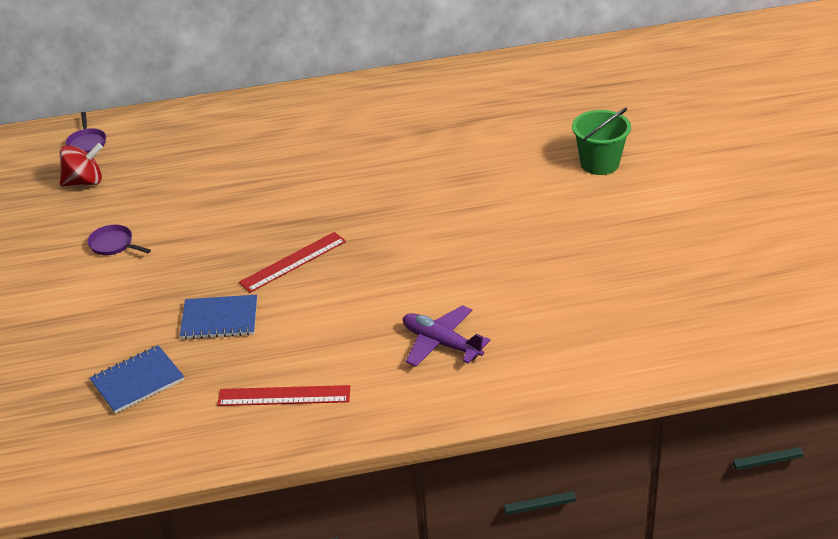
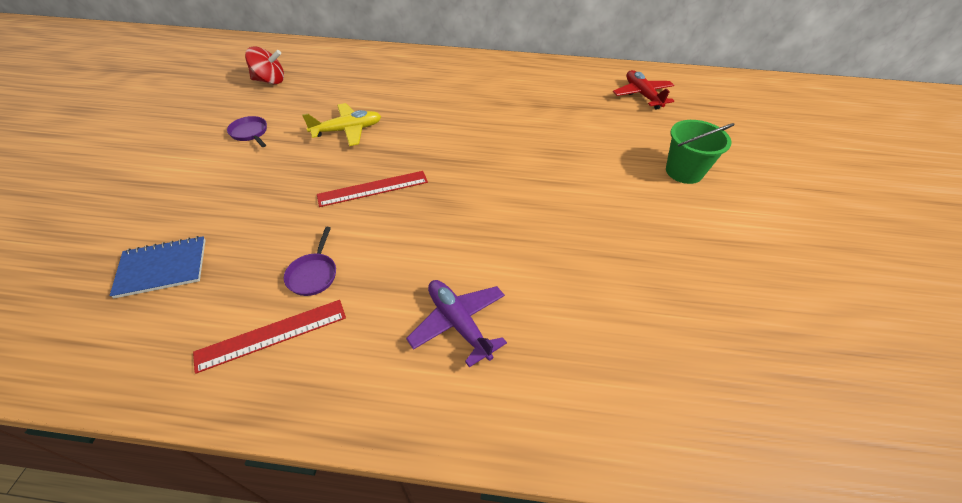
camera: 15 degrees right, 10 degrees up
purple pan [66,112,106,153] -> purple pan moved to [284,227,336,296]
blue notebook [180,295,257,340] -> none
red ruler [217,385,350,406] -> red ruler turned 45 degrees counterclockwise [193,300,346,374]
none -> yellow plane [302,103,381,146]
none -> red plane [613,70,674,109]

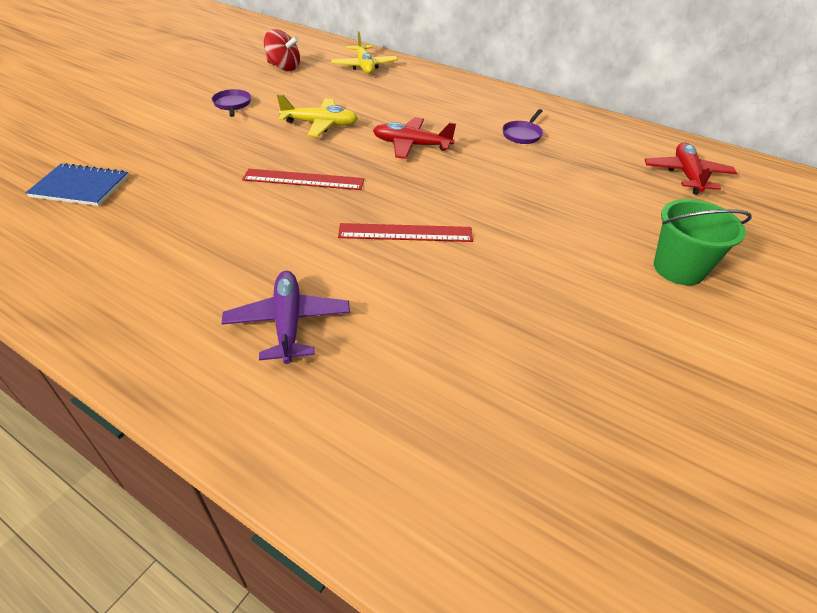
camera: 25 degrees right, 5 degrees down
red ruler [193,300,346,374] -> red ruler moved to [338,223,473,242]
purple pan [284,227,336,296] -> purple pan moved to [502,109,543,144]
none -> yellow plane [331,31,398,74]
none -> red plane [373,117,456,159]

